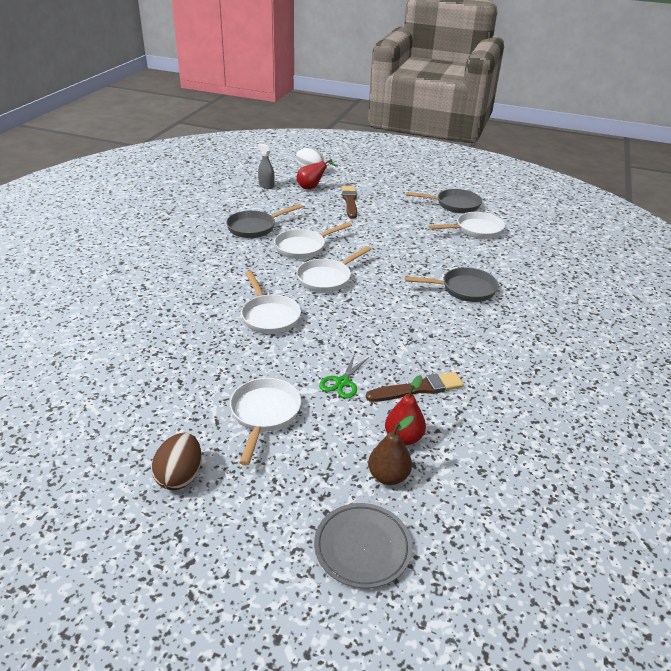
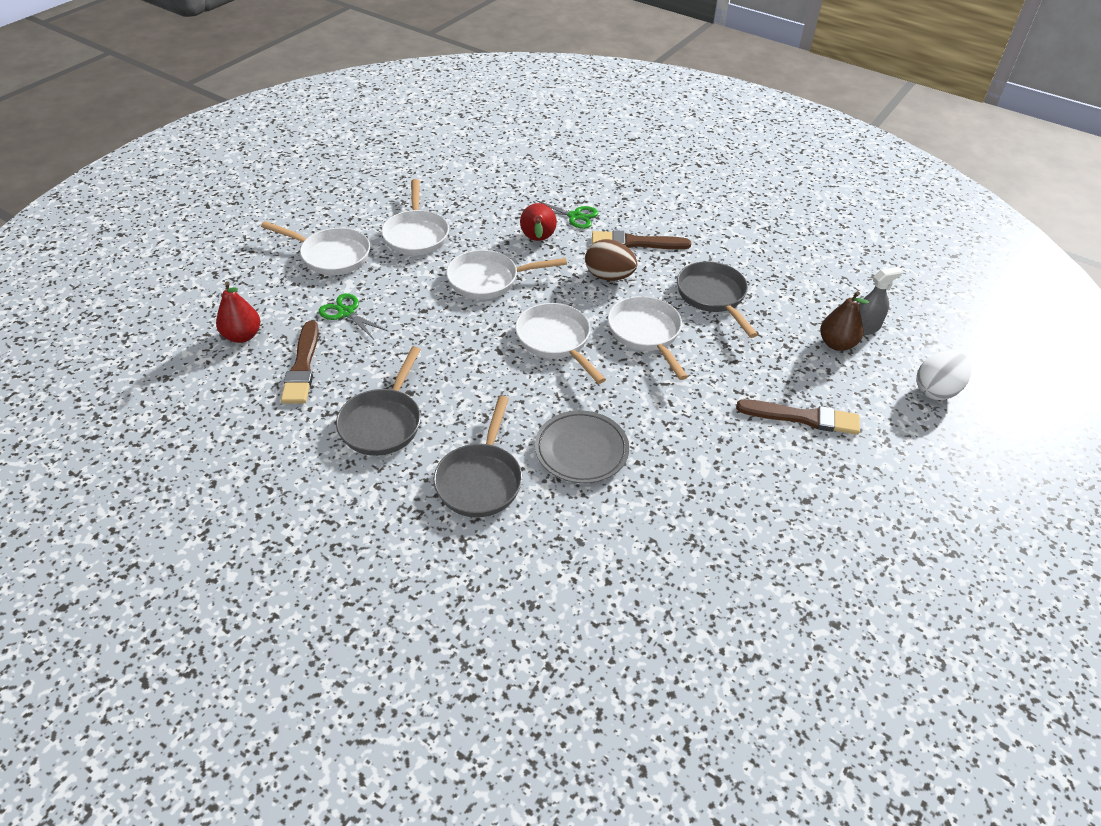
camera: 105 degrees right, 10 degrees up
brown egg [151,433,202,490] -> brown egg moved to [585,239,637,281]
red pear [296,159,338,189] -> red pear moved to [520,203,557,241]
grey plate [314,503,412,589] -> grey plate moved to [535,410,629,483]
brown pear [368,416,414,485] -> brown pear moved to [820,291,869,351]
grey pan [406,189,482,213] -> grey pan moved to [336,346,421,456]
white pan [429,212,505,239] -> white pan moved to [381,179,449,256]
none -> green scissors [536,200,598,229]
none -> brown brush [592,230,691,249]

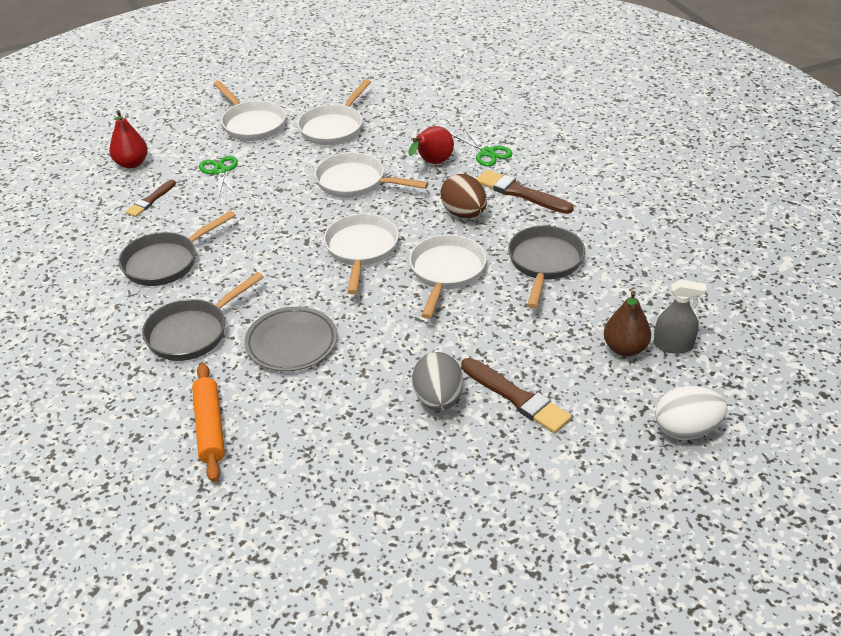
camera: 35 degrees right, 5 degrees down
brown brush [281,321,319,404] -> brown brush [125,180,176,217], size x0.63
none -> orange rolling pin [192,363,225,482]
none -> grey egg [412,352,463,411]

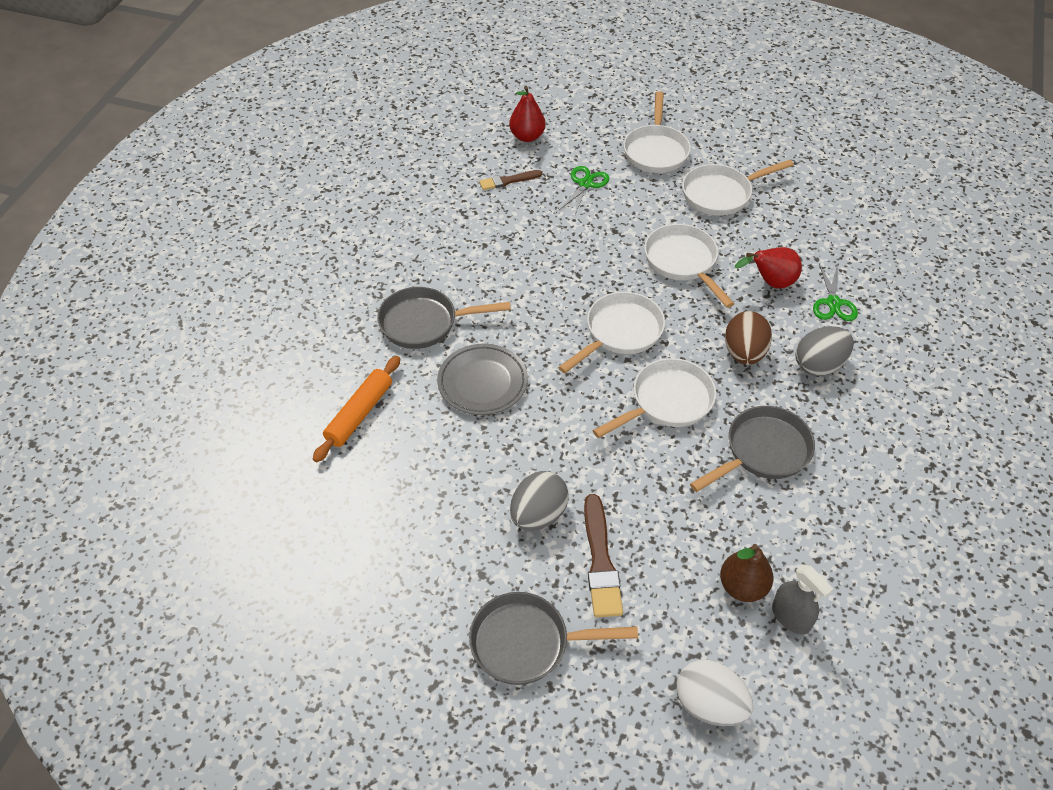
camera: 40 degrees right, 10 degrees up
grey pan [118,211,236,286] -> grey pan moved to [469,592,638,685]
brown brush [476,170,574,214] -> grey egg [795,326,854,376]

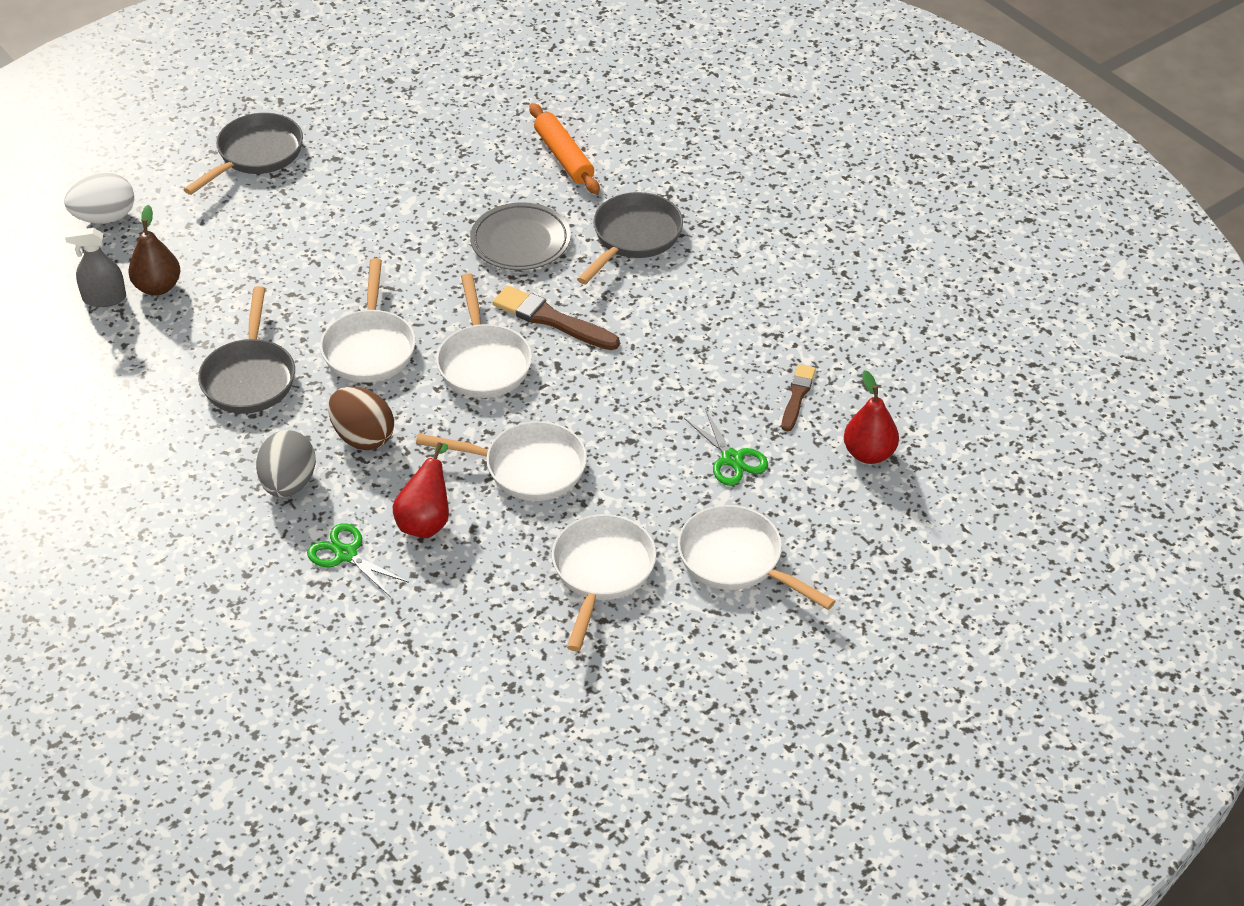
camera: 125 degrees right, 5 degrees down
grey egg [510,471,569,531] -> none
brown brush [584,494,623,618] -> brown brush moved to [493,286,620,350]

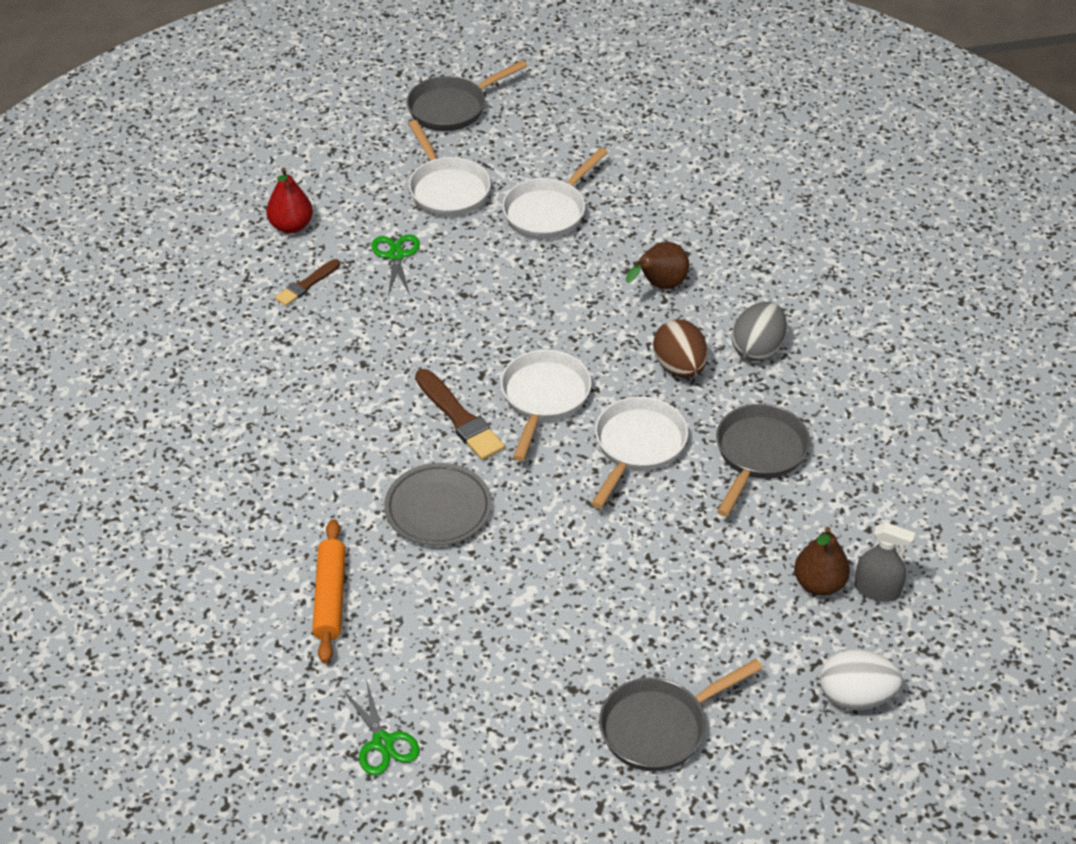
camera: 155 degrees left, 0 degrees up
green scissors [307,523,409,597] -> green scissors moved to [343,682,420,775]
red pear [393,442,449,538] -> brown pear [626,242,689,289]
white pan [416,421,587,501] -> none
grey pan [577,192,683,284] -> grey pan moved to [407,60,527,131]

